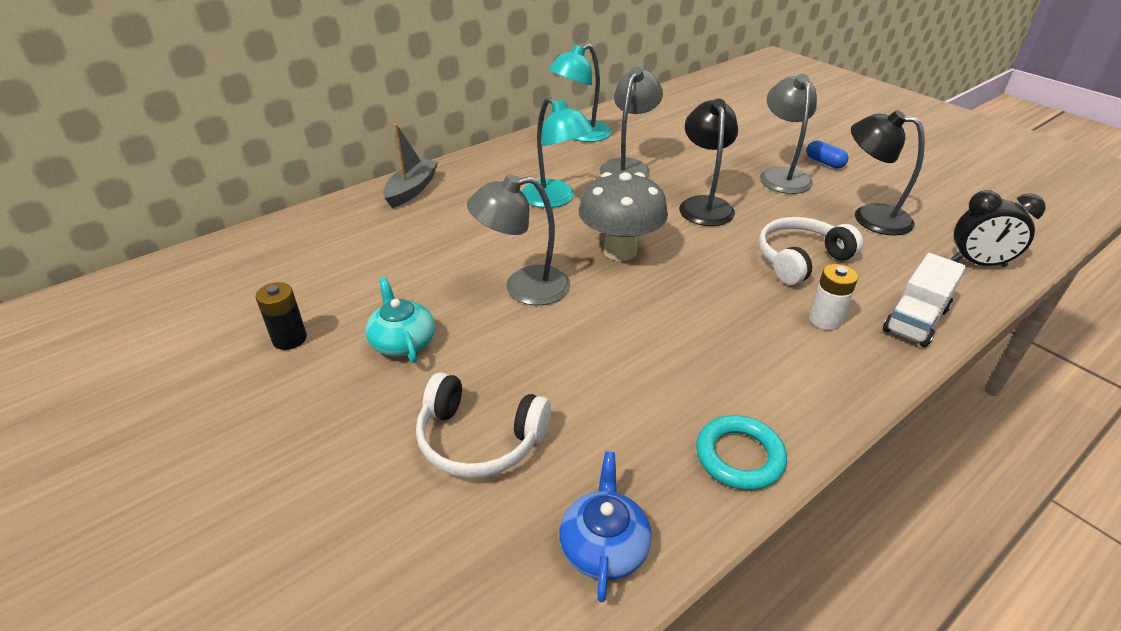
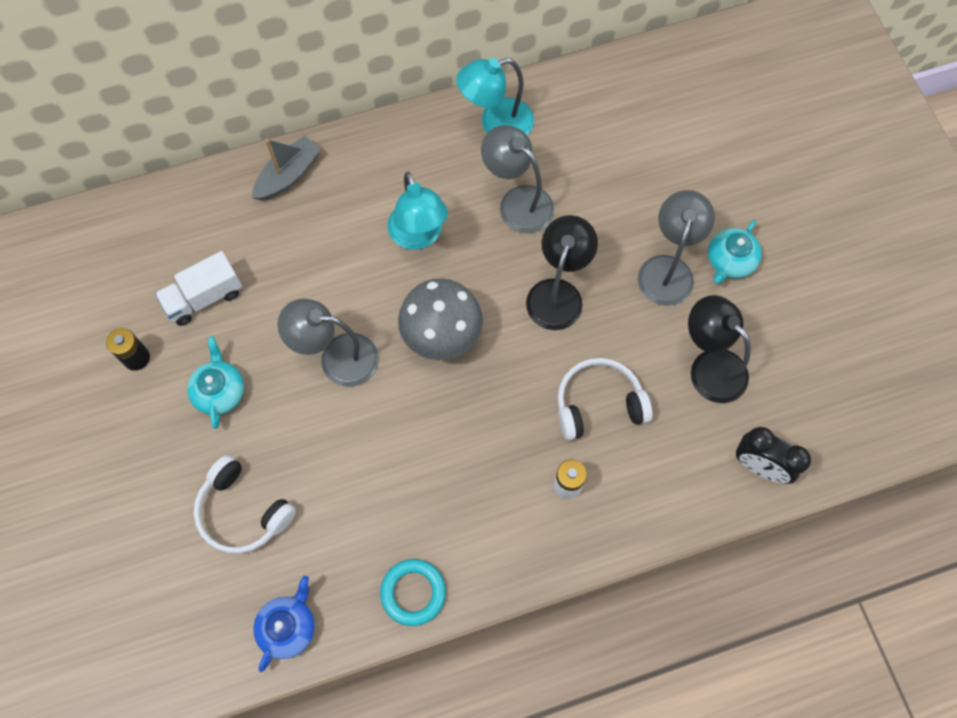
camera: 20 degrees right, 30 degrees up
grey lamp [600,67,663,178] -> grey lamp turned 90 degrees counterclockwise [481,125,554,233]
blue capsule [806,140,849,168] -> turquoise teapot [708,220,762,284]
white truck [883,253,966,347] -> white truck moved to [155,251,242,326]

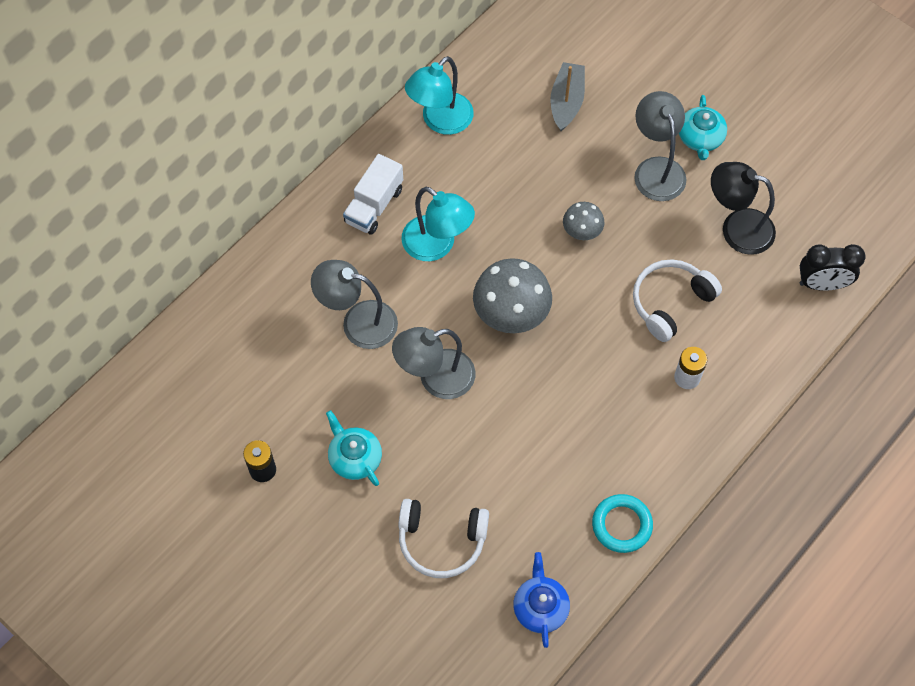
camera: 30 degrees left, 5 degrees down
white truck [155,251,242,326] -> white truck moved to [343,154,403,235]
grey boat [252,136,321,201] -> grey boat moved to [550,62,585,131]
grey lamp [481,125,554,233] -> grey lamp moved to [311,260,398,349]
black lamp [526,215,598,330] -> grey mushroom [563,202,605,240]

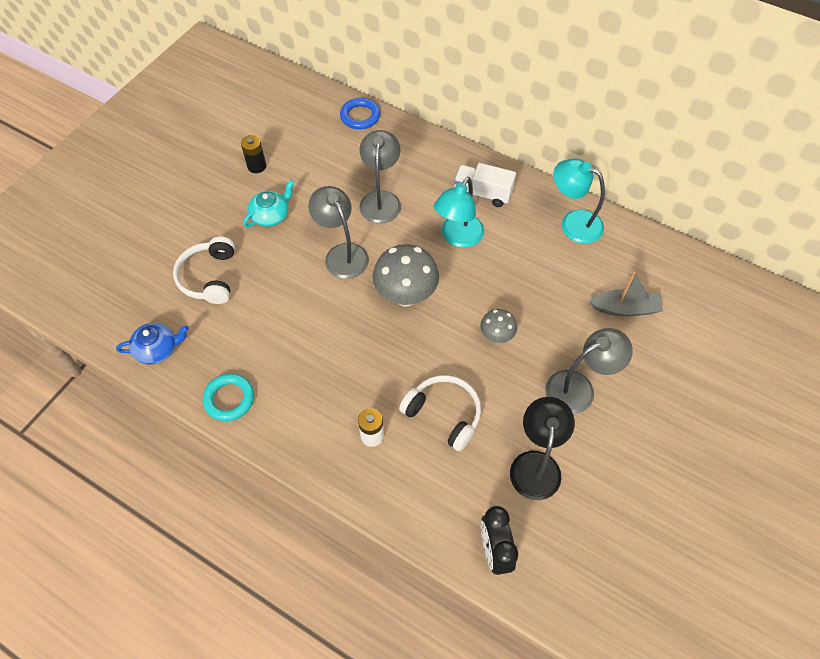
camera: 80 degrees right, 5 degrees down
turquoise teapot [679,95,727,160] -> none
none -> blue ring [340,98,380,129]

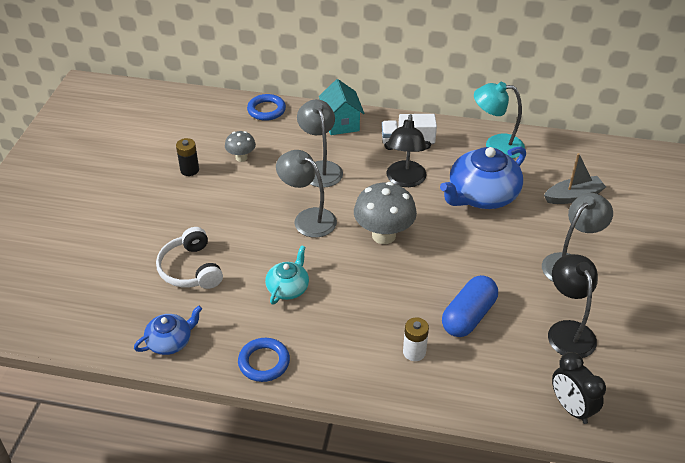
camera: 20 degrees left, 15 degrees down
turquoise ring [203,373,254,421] -> blue ring [238,338,290,382]
turquoise teapot [243,180,294,227] -> turquoise teapot moved to [265,245,309,305]
white headphones [399,375,481,451] -> blue capsule [442,275,498,337]
turquoise lamp [434,177,484,248] -> black lamp [387,114,426,187]
grey mushroom [480,309,517,343] -> grey mushroom moved to [225,131,256,162]
none -> turquoise house [319,79,364,135]
none -> blue teapot [440,146,526,209]

